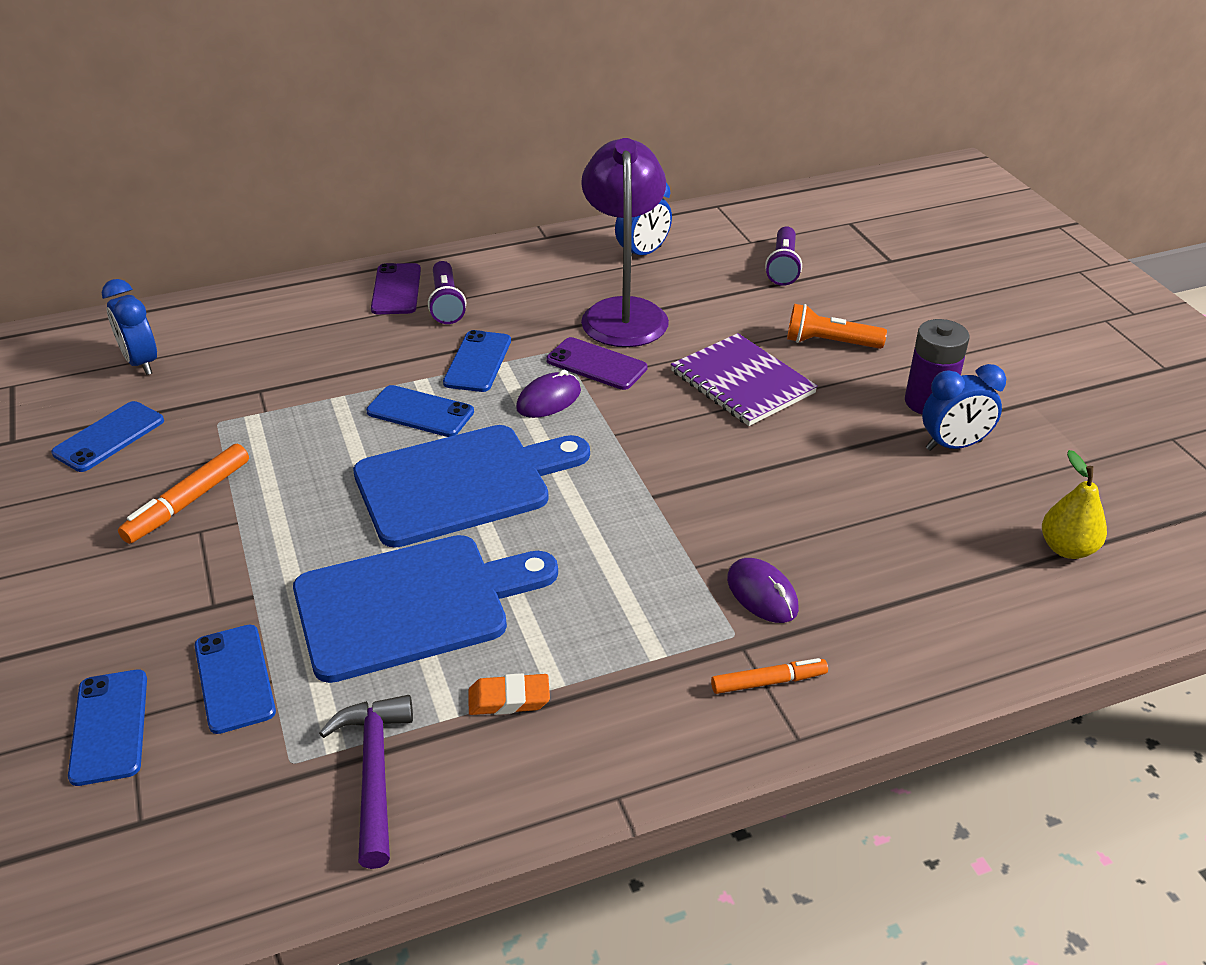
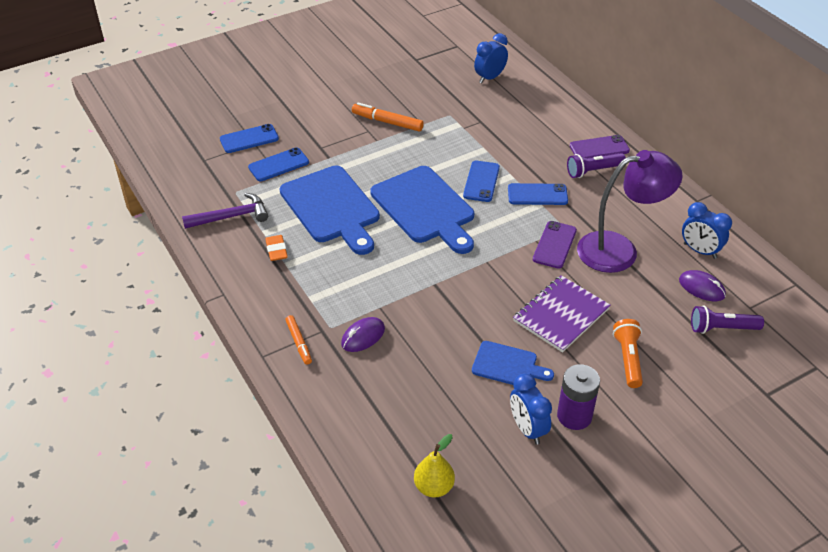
camera: 80 degrees right, 5 degrees up
blue phone [51,401,164,472] -> none
purple mouse [516,370,581,418] -> purple mouse moved to [679,270,726,301]
none -> blue cutting board [472,341,554,385]

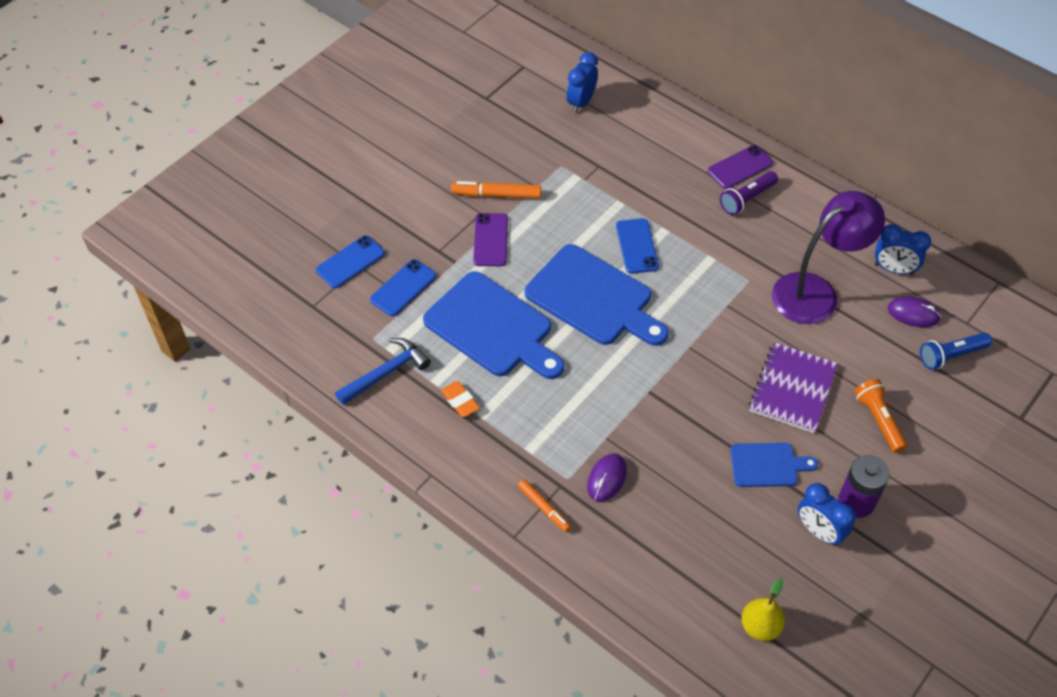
camera: 20 degrees left, 10 degrees up
purple hammer [182,193,268,229] -> blue hammer [335,338,431,405]
blue phone [508,183,568,205] -> none
purple phone [533,221,577,269] -> purple phone moved to [473,213,508,266]
purple flashlight [691,305,764,334] -> blue flashlight [920,333,992,370]

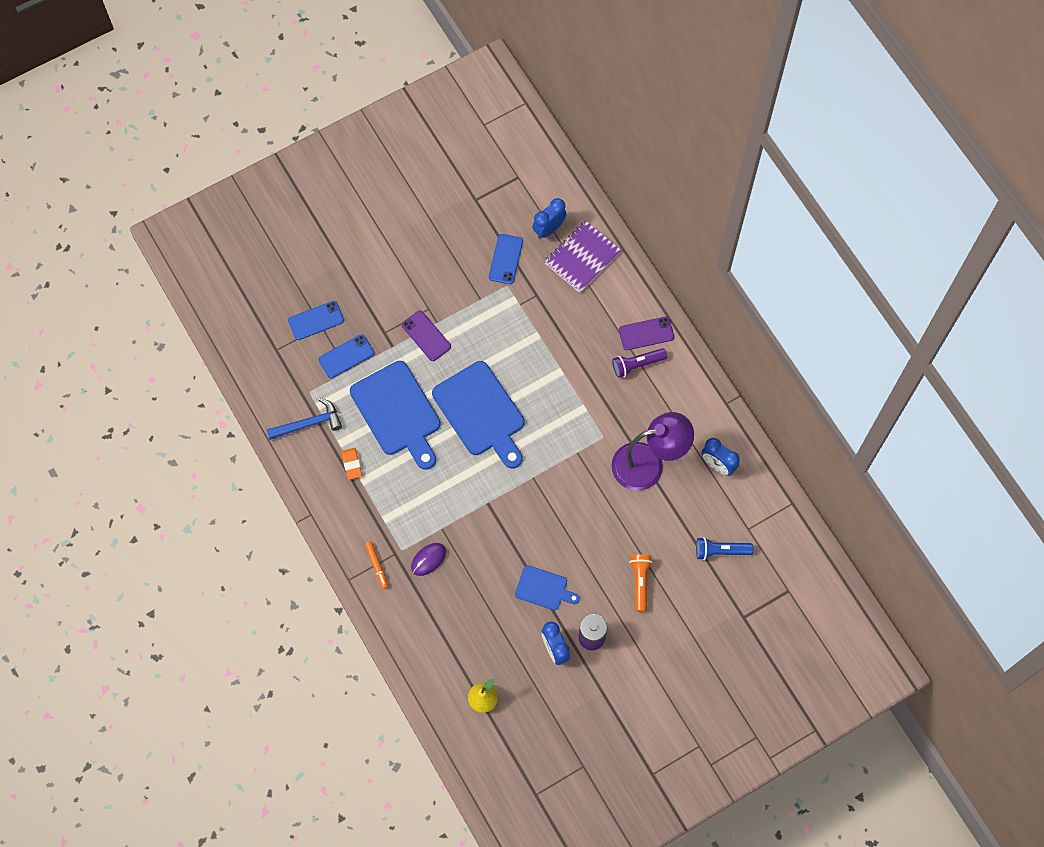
camera: 20 degrees right, 15 degrees up
orange marker [451,181,541,199] -> none
purple phone [473,213,508,266] -> purple phone turned 60 degrees counterclockwise [402,311,451,361]
blue phone [616,218,659,274] -> blue phone moved to [489,234,523,284]
purple notebook [749,342,838,433] -> purple notebook moved to [544,221,621,293]
purple mouse [888,296,941,327] -> none

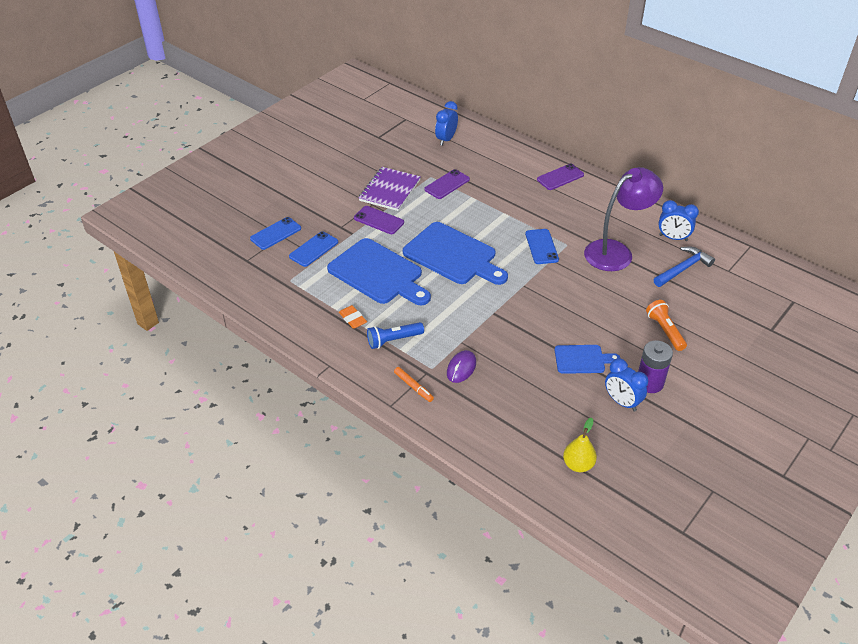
camera: 20 degrees left, 25 degrees down
blue hammer [267,398,342,440] -> blue hammer moved to [654,246,715,287]
blue phone [489,234,523,284] -> blue phone moved to [525,229,559,264]
purple notebook [544,221,621,293] -> purple notebook moved to [359,167,421,211]
purple flashlight [612,348,667,378] -> none
blue flashlight [696,537,753,560] -> blue flashlight moved to [367,322,424,349]
none -> purple phone [424,169,470,199]

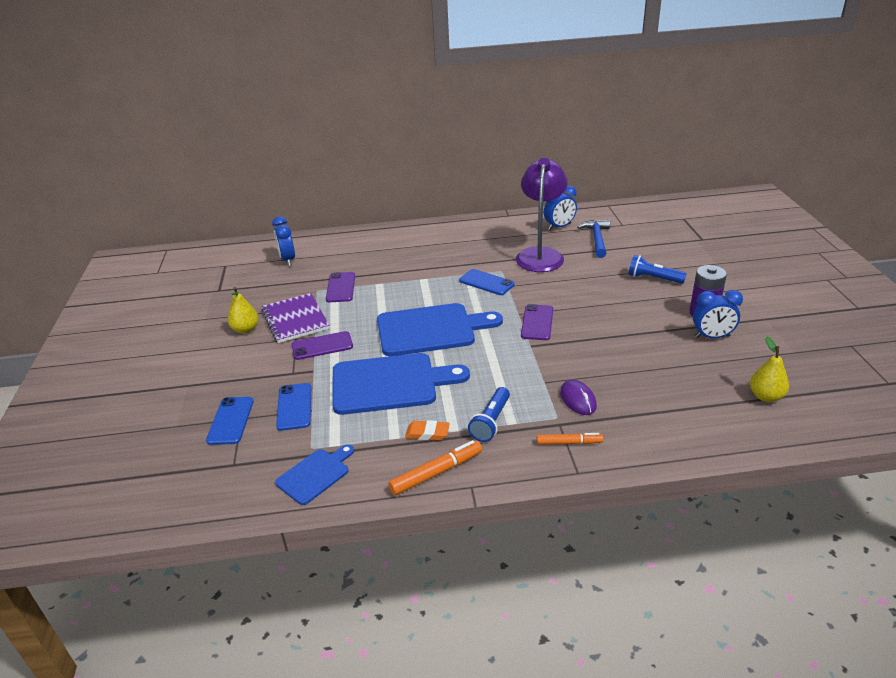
camera: 45 degrees left, 10 degrees down
purple phone [537,164,584,190] -> purple phone moved to [521,304,553,340]
blue cutting board [555,345,620,374] -> blue cutting board moved to [275,444,354,505]
orange flashlight [646,300,687,351] -> blue flashlight [628,255,687,284]
none -> yellow pear [228,287,259,334]
none -> orange marker [388,440,482,495]

